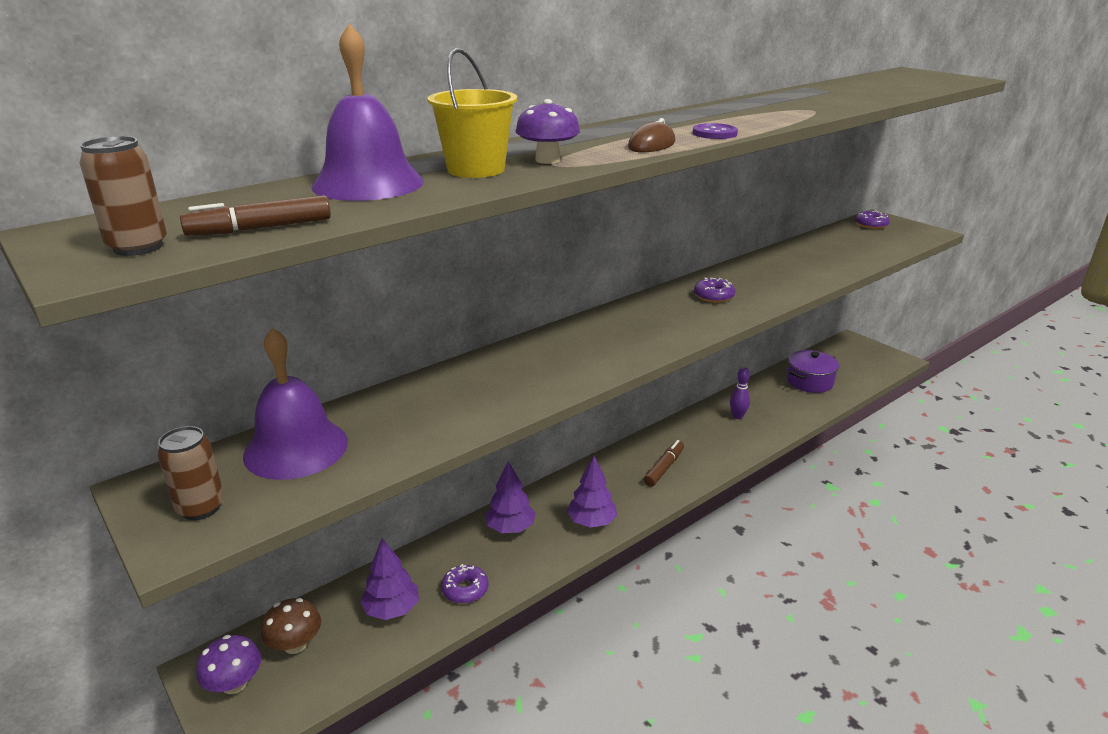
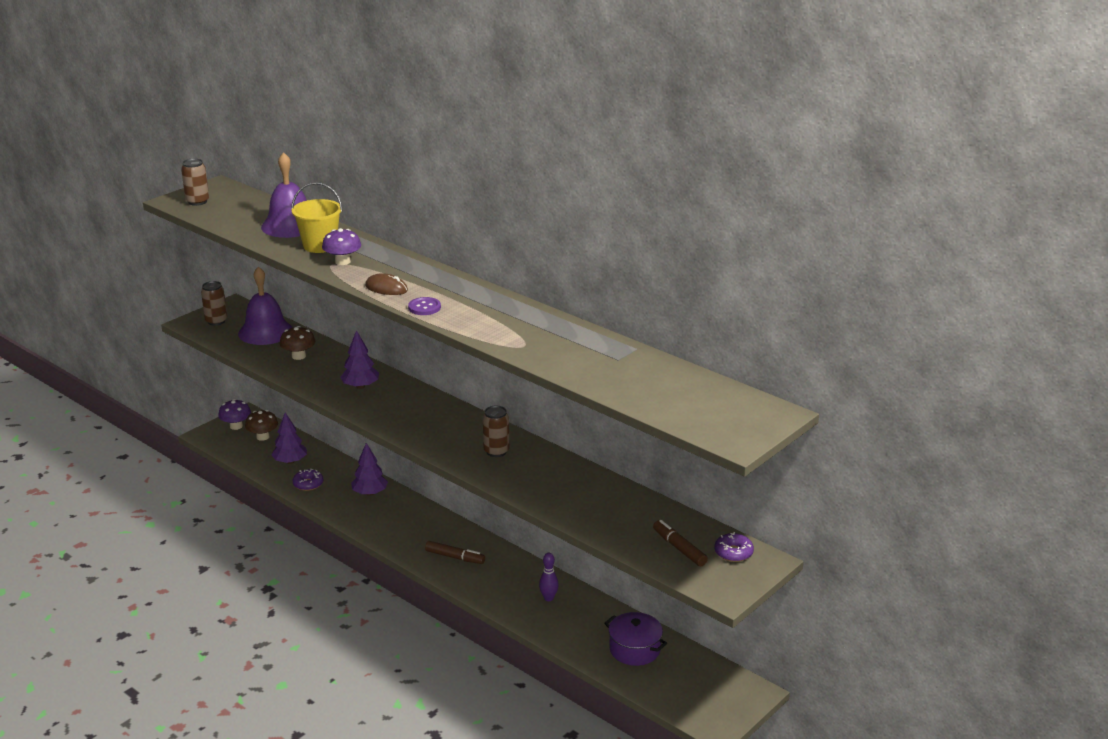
camera: 80 degrees right, 0 degrees up
brown marker [180,195,331,236] -> brown marker moved to [653,520,708,566]
purple tree [567,456,617,528] -> purple tree moved to [340,330,379,389]
purple donut [694,278,735,303] -> brown can [483,406,509,457]
none -> brown mushroom [280,326,315,360]

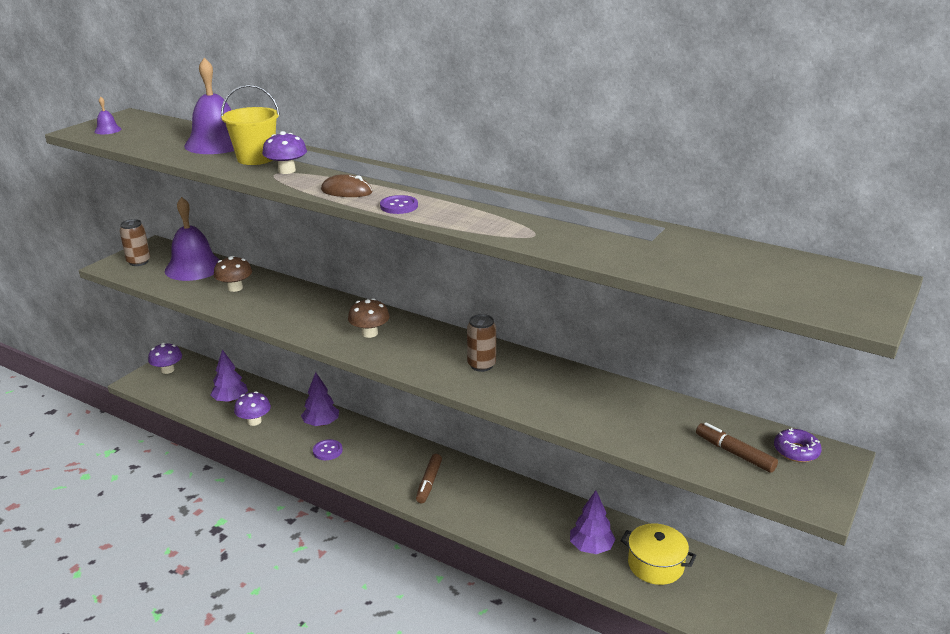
camera: 10 degrees left, 0 degrees up
brown can [181,158,209,206] -> purple bell [94,97,121,134]
brown mushroom [245,410,278,441] -> brown mushroom moved to [348,298,390,338]
purple donut [293,469,323,491] -> purple mushroom [234,391,271,426]
purple tree [340,330,379,389] -> purple tree moved to [570,490,616,554]
brown marker [425,541,485,564] -> brown marker turned 90 degrees clockwise [416,454,442,503]
purple bowling pin [539,553,559,601] -> none
purple pot [604,612,667,666] -> yellow pot [620,524,697,585]
none -> purple button [313,439,343,460]

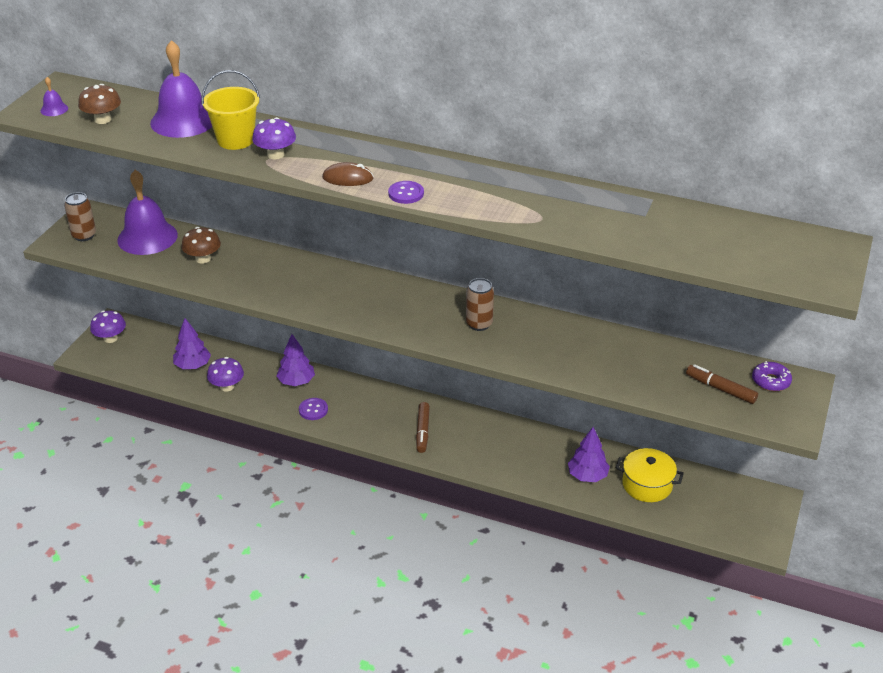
camera: 10 degrees left, 10 degrees up
brown mushroom [348,298,390,338] -> brown mushroom moved to [78,84,121,124]

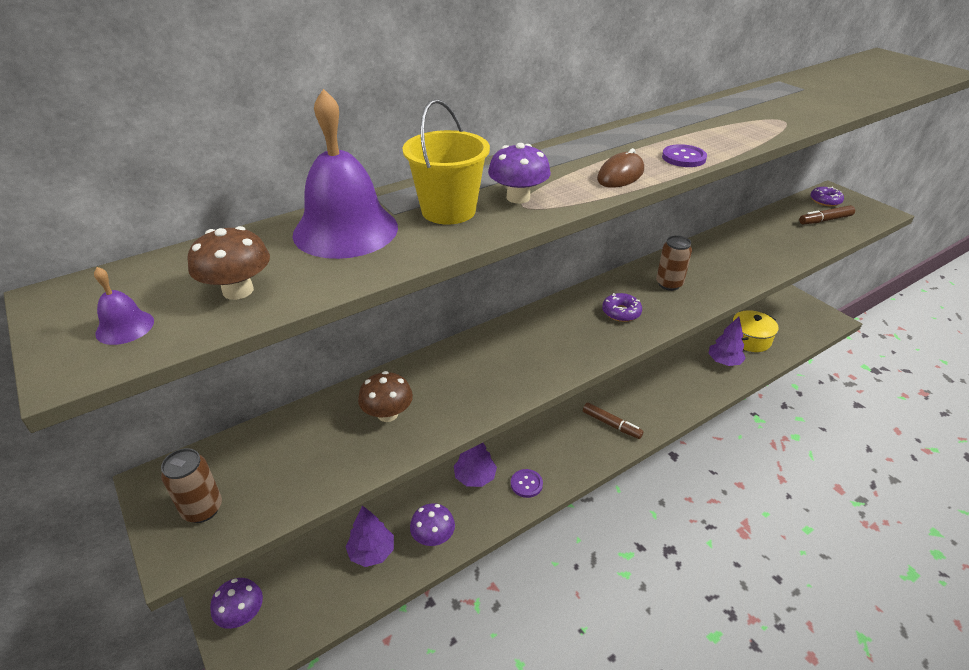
camera: 55 degrees left, 0 degrees up
purple bell [117,170,178,255] -> none
none -> purple donut [602,293,642,322]

